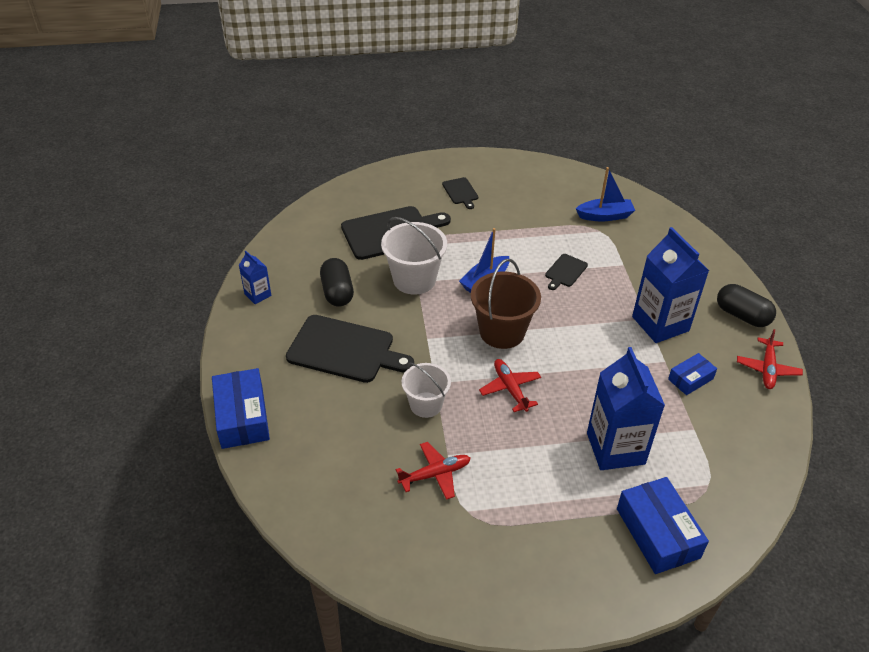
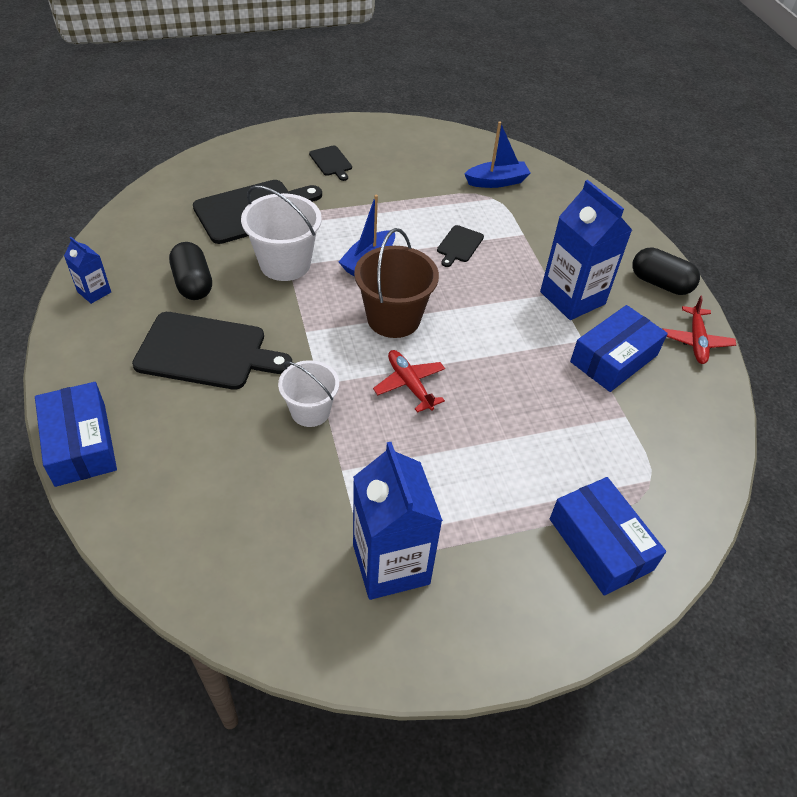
camera: 10 degrees left, 5 degrees up
red plane [396,442,471,500] -> none
blue carton [587,347,665,470] -> blue carton moved to [353,442,443,600]
blue box [668,353,717,395] -> blue box [570,305,668,392], size x1.74

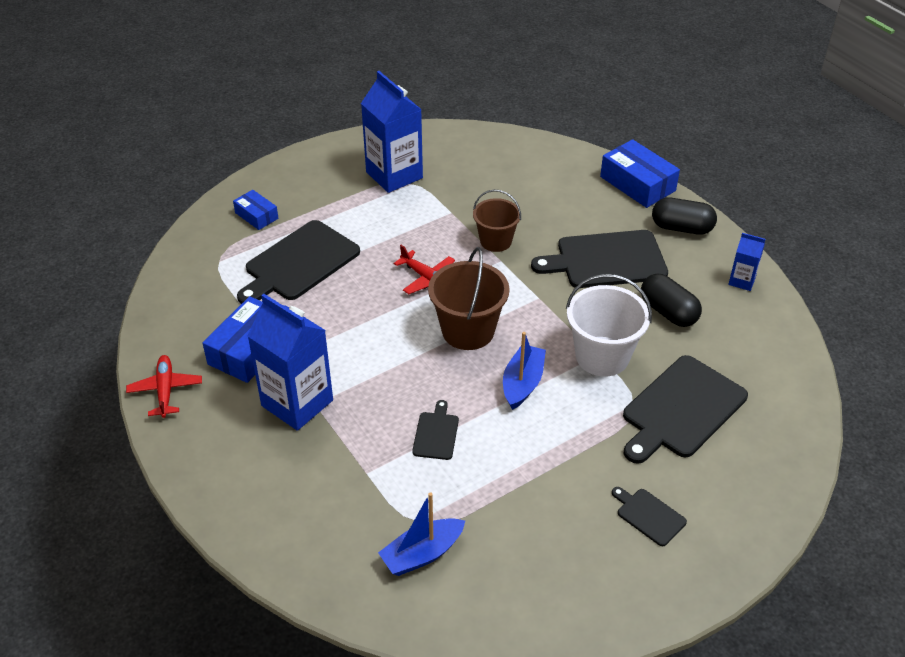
camera: 165 degrees right, 5 degrees down
white bucket [278,360,339,427] -> brown bucket [473,190,521,252]
blue box [550,477,666,595] -> blue box [233,190,278,230], size x0.57
black capsule [632,247,700,295] -> black capsule moved to [652,198,717,235]
none -> black cutting board [237,220,360,304]

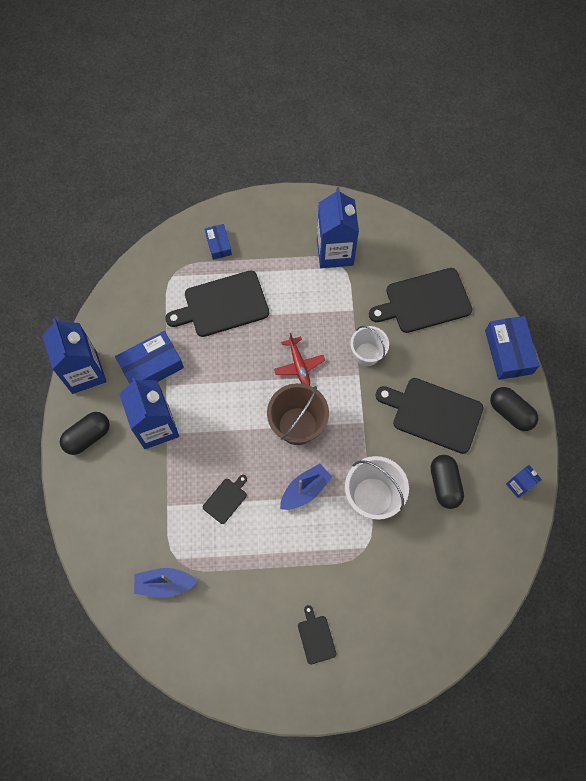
camera: 30 degrees right, 25 degrees up
red plane [126,355,202,418] -> blue carton [42,318,106,394]
brown bucket [473,190,521,252] -> white bucket [350,326,389,366]
black cutting board [623,355,748,464] -> black cutting board moved to [369,268,472,333]
none -> black capsule [60,412,110,455]

